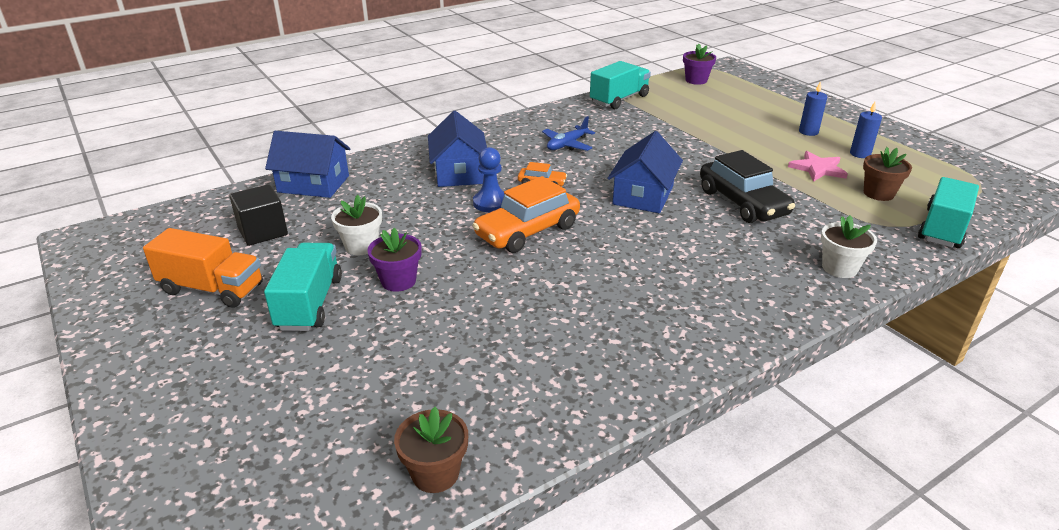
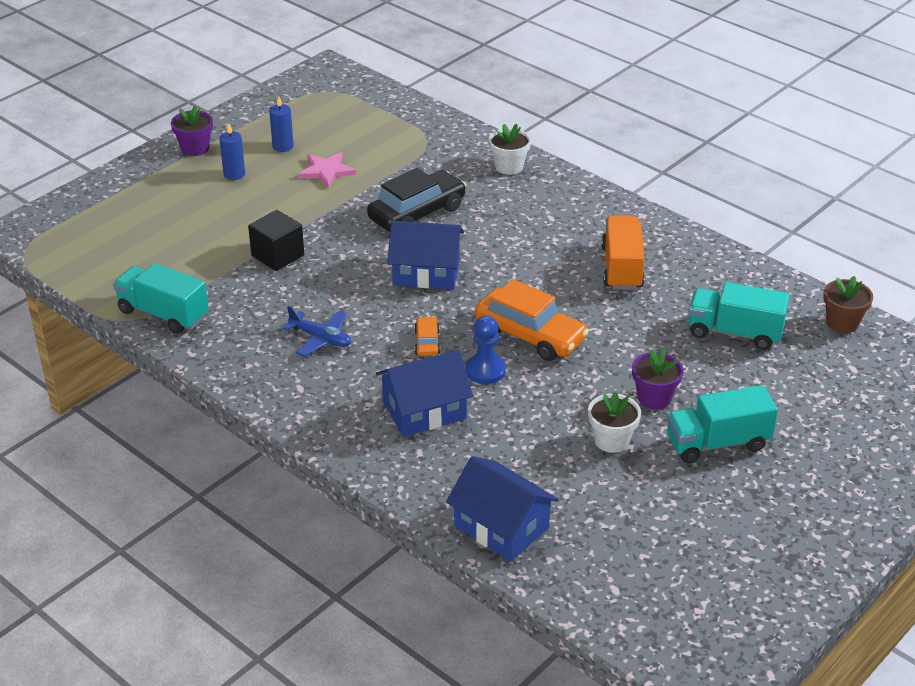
camera: 105 degrees left, 5 degrees up
orange truck [143,228,263,308] -> orange truck moved to [601,215,644,290]
black cube [229,184,288,246] -> black cube moved to [248,210,304,271]
blue house [265,131,350,198] -> blue house turned 45 degrees counterclockwise [446,456,559,561]
purple flower pot [683,44,716,85] -> purple flower pot moved to [171,106,213,156]
brown flower pot [863,147,912,201] -> none
turquoise truck [918,177,979,248] -> turquoise truck moved to [688,282,790,350]

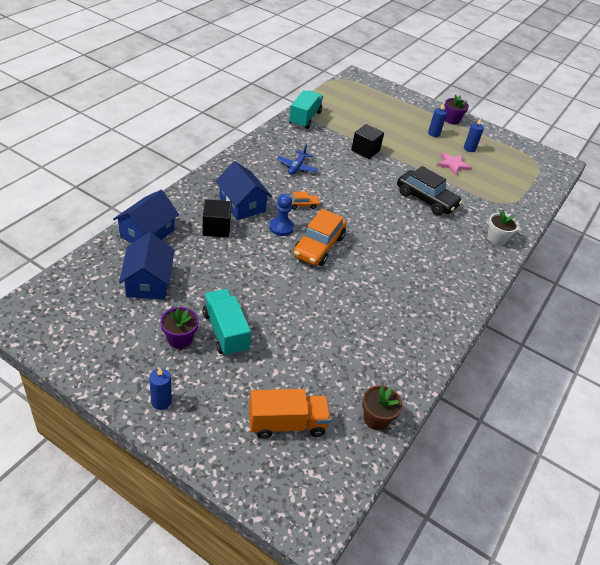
camera: 75 degrees right, 5 degrees up
blue house [387,221,464,289] -> blue house moved to [119,232,174,299]
white flower pot [588,391,641,453] -> none
orange truck [601,215,644,290] -> orange truck moved to [249,389,331,439]
purple flower pot [632,348,684,409] -> purple flower pot moved to [160,307,199,349]
turquoise truck [688,282,790,350] -> none
none -> blue candle [149,367,172,410]
none -> black cube [202,199,232,238]

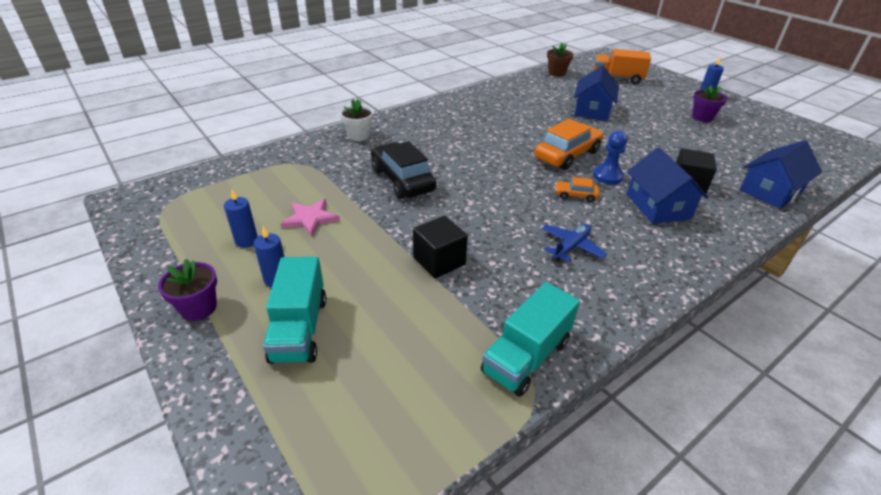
camera: 155 degrees left, 5 degrees down
blue house [119,232,174,299] -> blue house moved to [574,66,619,121]
turquoise truck [203,289,251,357] -> turquoise truck moved to [263,257,326,364]

